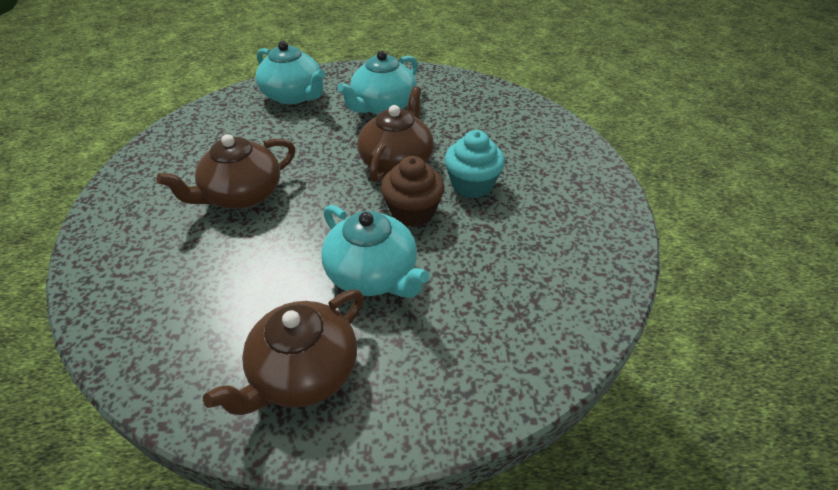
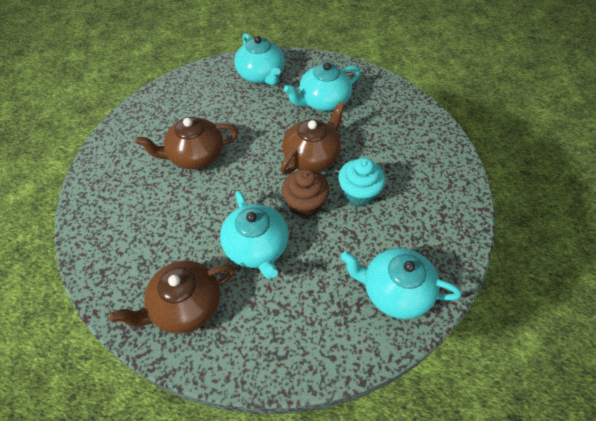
camera: 20 degrees right, 10 degrees up
none -> turquoise teapot [341,248,461,319]

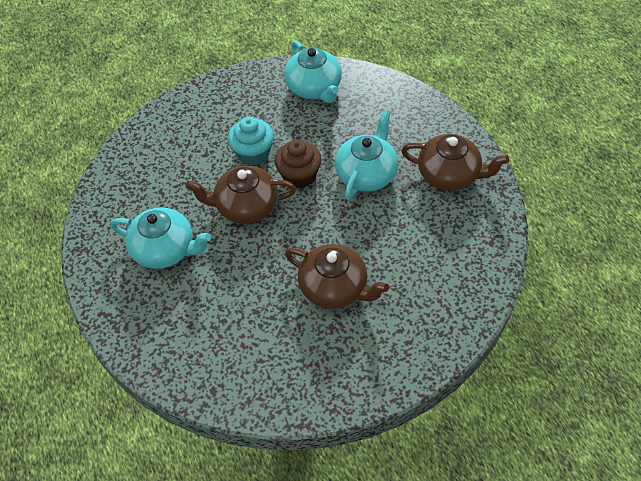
camera: 130 degrees left, 0 degrees up
turquoise teapot [234,33,285,86] -> none

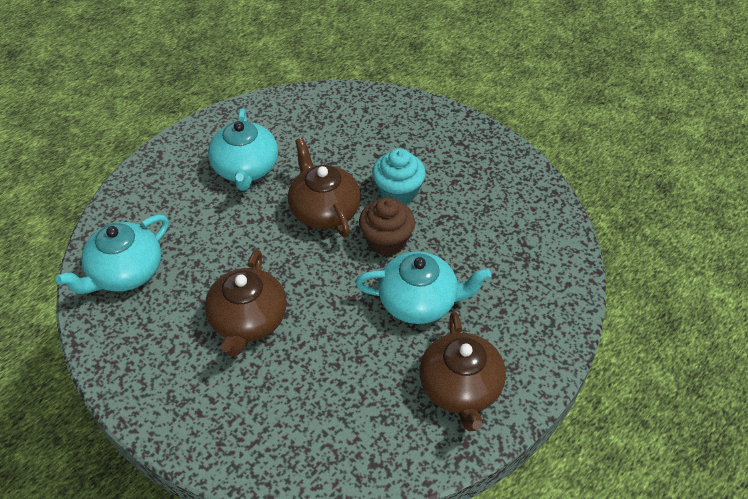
camera: 65 degrees right, 5 degrees down
turquoise teapot [284,40,342,103] -> turquoise teapot moved to [56,215,169,294]

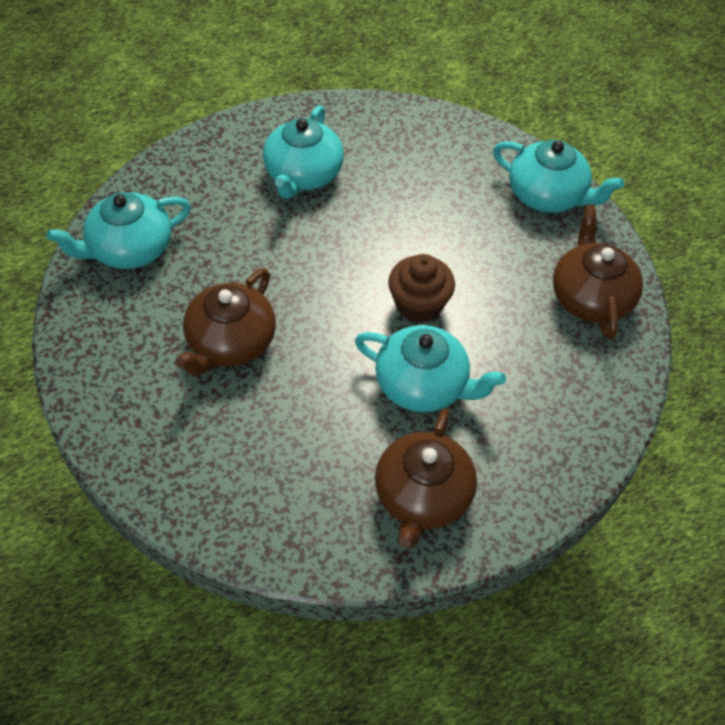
camera: 20 degrees right, 5 degrees up
brown teapot [288,138,361,237] -> brown teapot moved to [553,204,643,339]
turquoise cupcake [372,148,426,204] -> none
none -> turquoise teapot [493,140,624,213]

